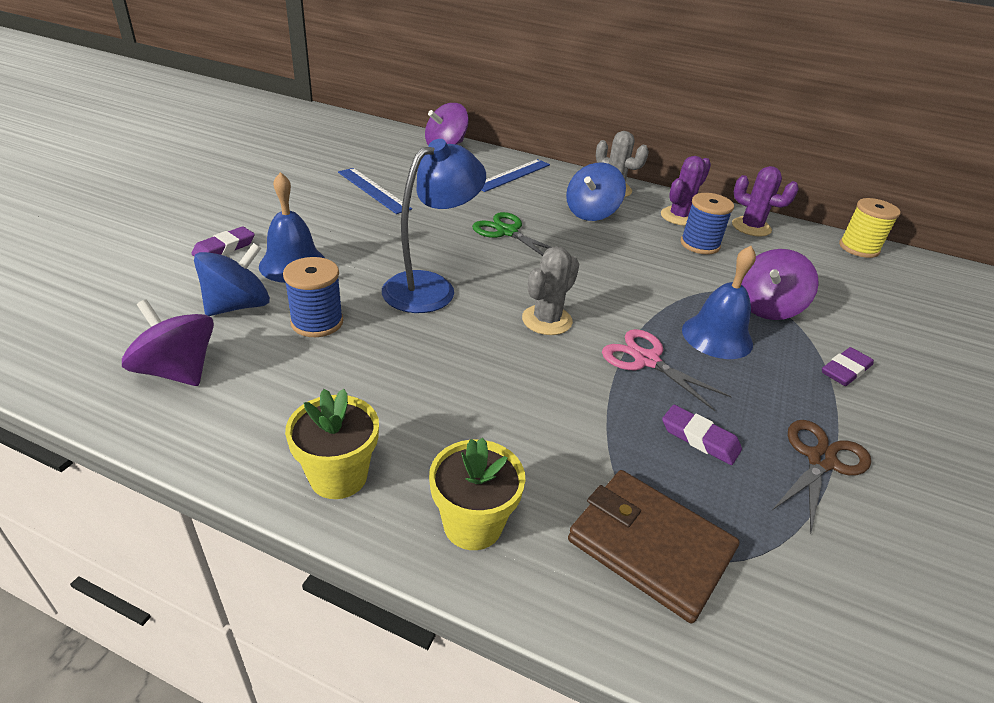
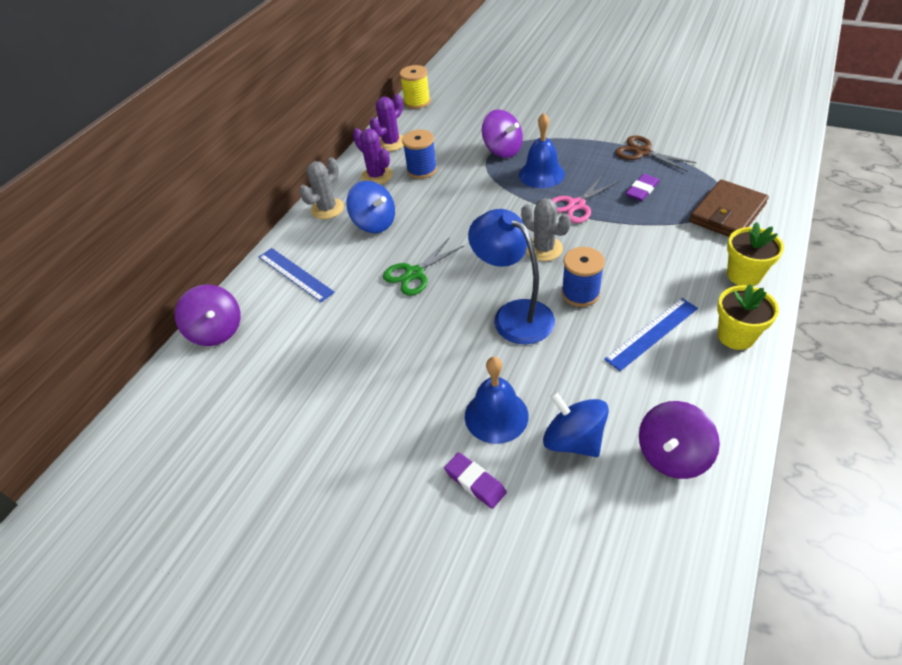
camera: 80 degrees left, 10 degrees up
blue spool [283,257,343,337] -> blue spool moved to [561,247,605,307]
blue ruler [338,168,412,214] -> blue ruler moved to [604,298,698,371]
purple eraser [822,347,874,386] -> none

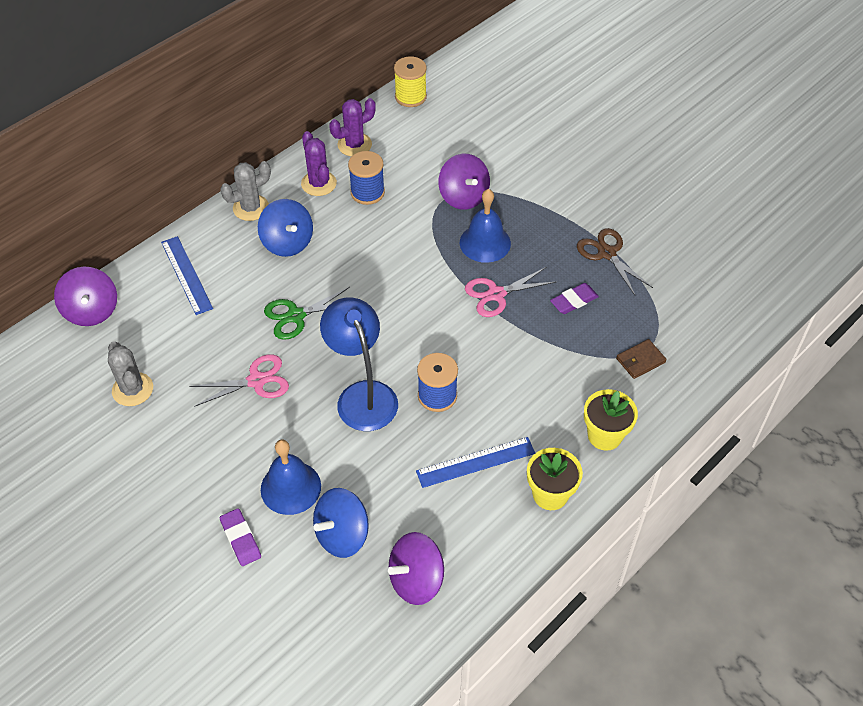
camera: 15 degrees right, 5 degrees up
grey cactus [521,198,571,261] -> grey cactus moved to [108,341,153,406]
blue spinning top [543,392,609,457] -> blue spinning top turned 105 degrees counterclockwise [313,488,369,558]
brown wallet [689,180,769,237] -> brown wallet [616,339,667,379], size x0.53
none -> pink scissors [189,354,289,407]

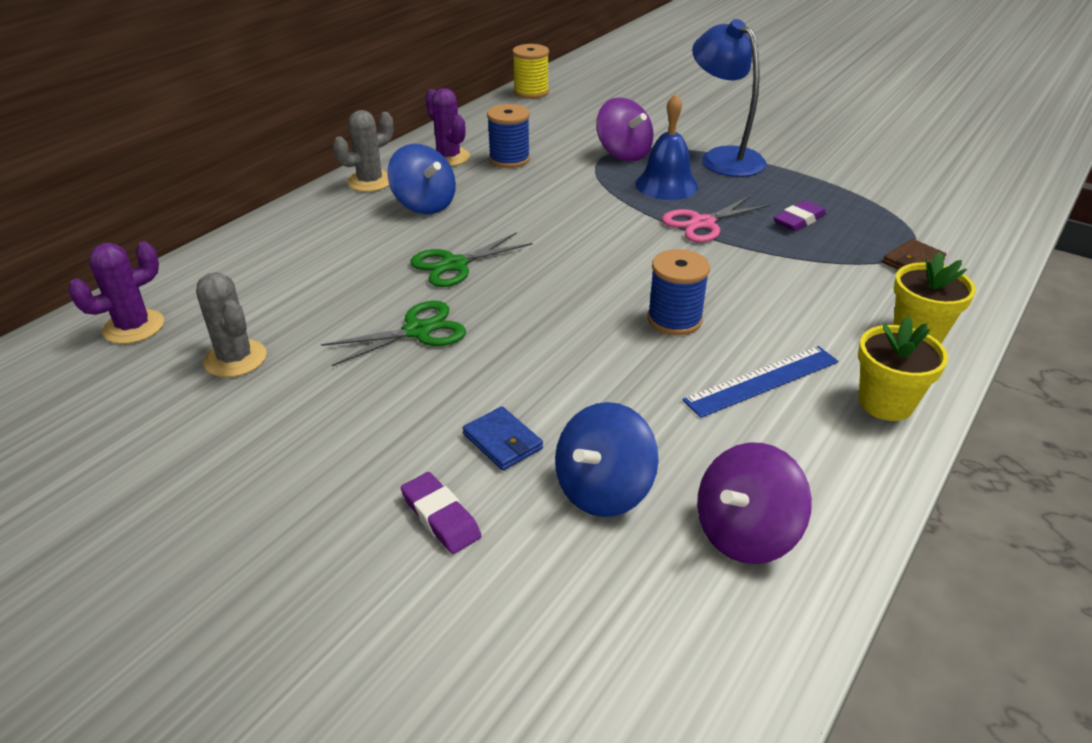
camera: 10 degrees left, 15 degrees down
purple spinning top [54,267,117,326] -> none
blue ruler [161,236,213,315] -> none
pink scissors [189,354,289,407] -> green scissors [321,301,466,366]
blue bell [261,439,321,515] -> blue wallet [463,406,543,471]
blue lamp [320,298,398,431] -> blue lamp moved to [692,19,767,177]
purple cactus [329,98,376,156] -> purple cactus moved to [68,241,164,344]
brown scissors [577,228,653,295] -> none

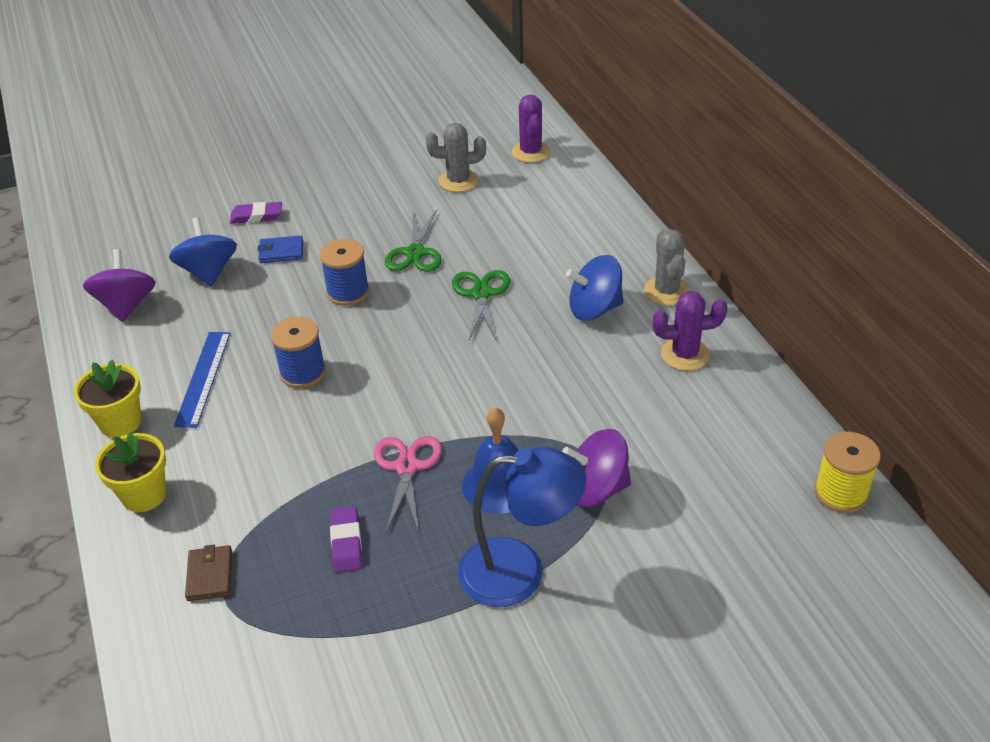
camera: 125 degrees right, 5 degrees up
blue spool [487,104,530,168] -> blue spool moved to [320,239,370,306]

